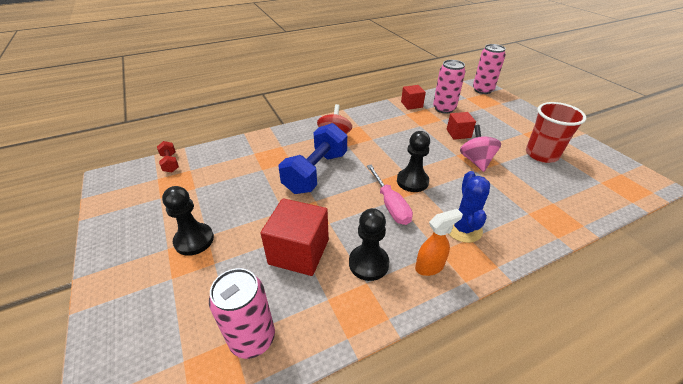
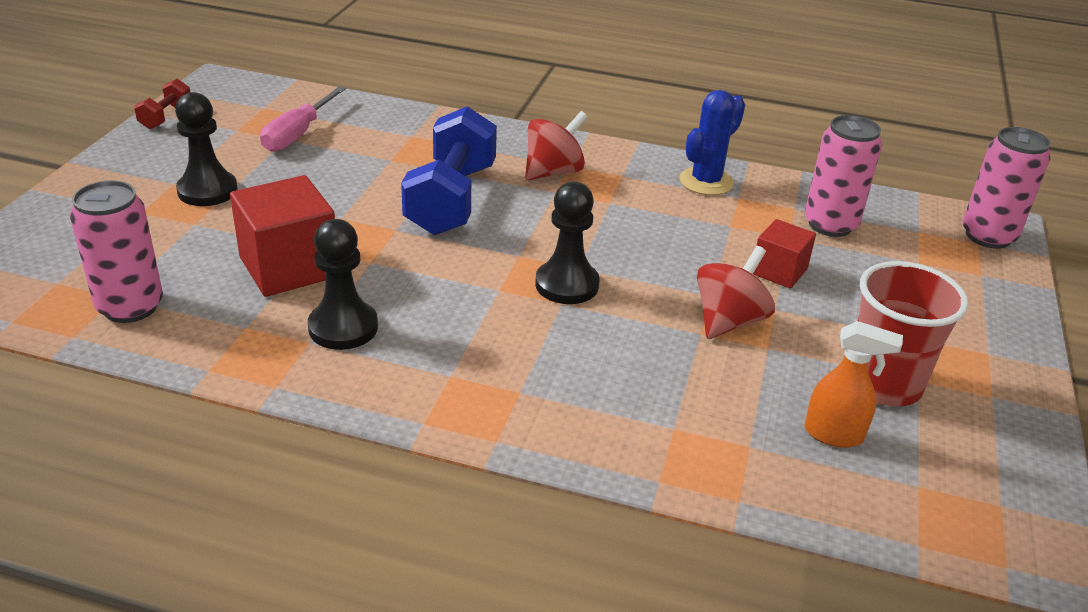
camera: 40 degrees right, 5 degrees down
red dumbbell [157,141,179,172] -> red dumbbell moved to [134,79,190,129]
blue dumbbell [278,123,347,194] -> blue dumbbell turned 60 degrees counterclockwise [401,106,497,235]
pink screwdriver [367,165,413,225] -> pink screwdriver moved to [260,86,346,152]
red cube [401,85,426,110] -> none
orange spray bottle [415,209,463,276] -> orange spray bottle moved to [805,321,903,448]
blue cactus [449,171,490,243] -> blue cactus moved to [679,90,745,195]
pink spinning top [460,125,501,172] -> red spinning top [697,246,775,339]

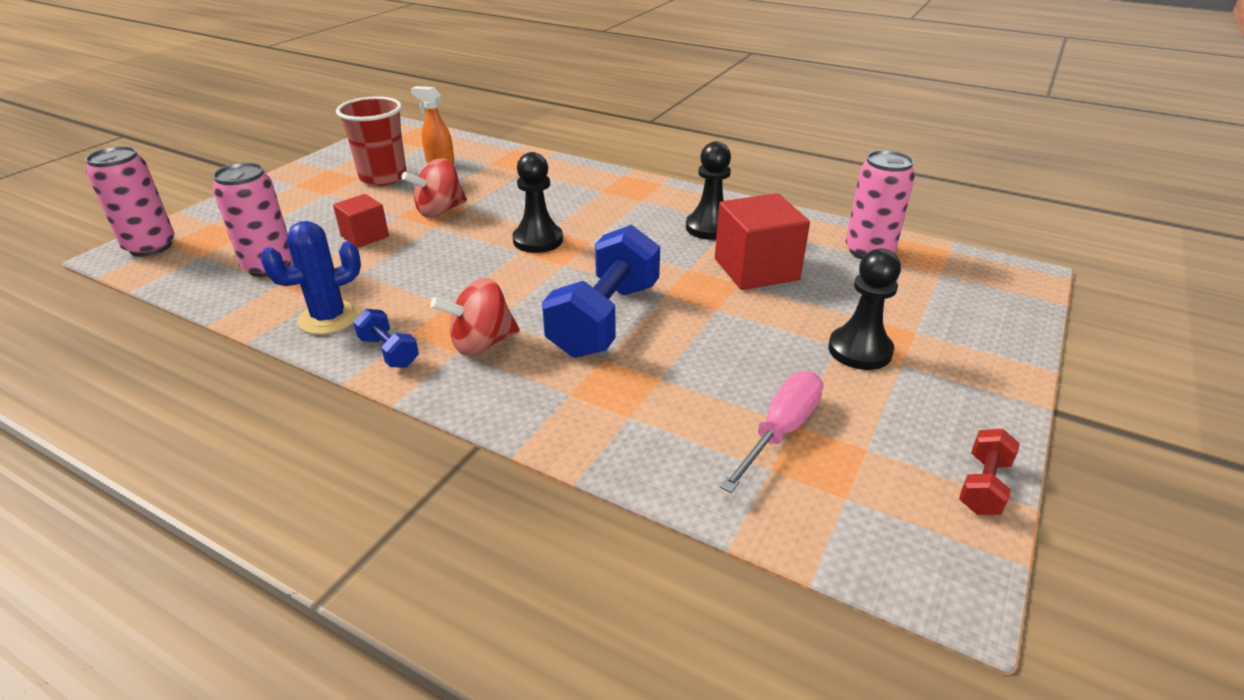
camera: 165 degrees left, 0 degrees up
none -> blue dumbbell [353,309,419,368]

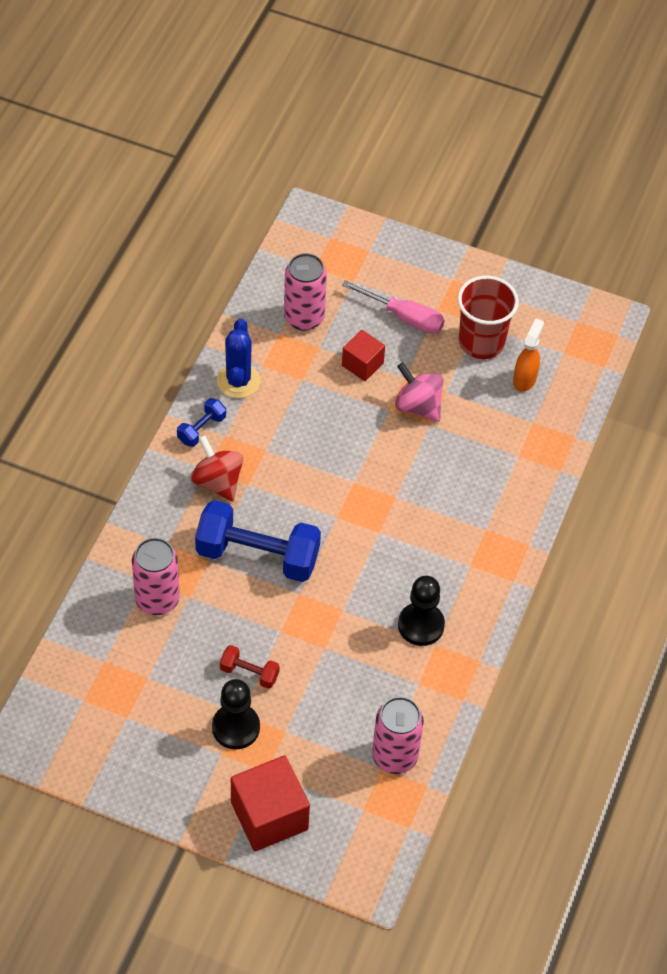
camera: 80 degrees right, 20 degrees up
pink can [85,146,175,257] -> pink can moved to [132,538,180,615]
blue cactus [260,221,361,334] -> blue cactus turned 45 degrees clockwise [217,319,260,398]
red spinning top [402,158,467,218] -> pink spinning top [395,362,444,422]
black pawn [512,152,563,253] -> none
red cube [715,193,810,290] -> red cube moved to [231,756,310,851]
pink screwdriver [720,371,823,493] -> pink screwdriver moved to [342,280,445,334]
red dumbbell [959,429,1020,515] -> red dumbbell moved to [220,645,280,689]

